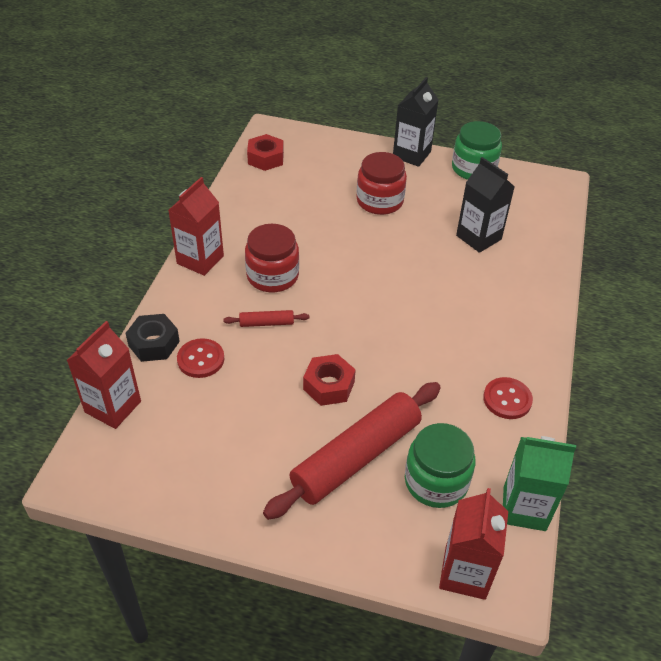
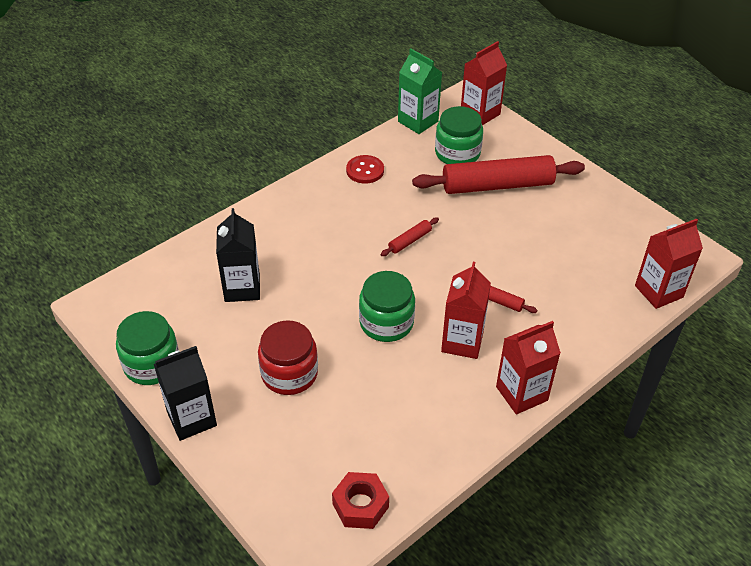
camera: 145 degrees left, 0 degrees up
black nut [125,314,180,362] -> none
red button [177,338,224,378] -> none
red jar [245,224,299,292] -> red carton [441,262,491,359]
red nut [303,354,356,406] -> none
none -> green jar [359,271,415,342]
none -> red rolling pin [381,217,439,256]

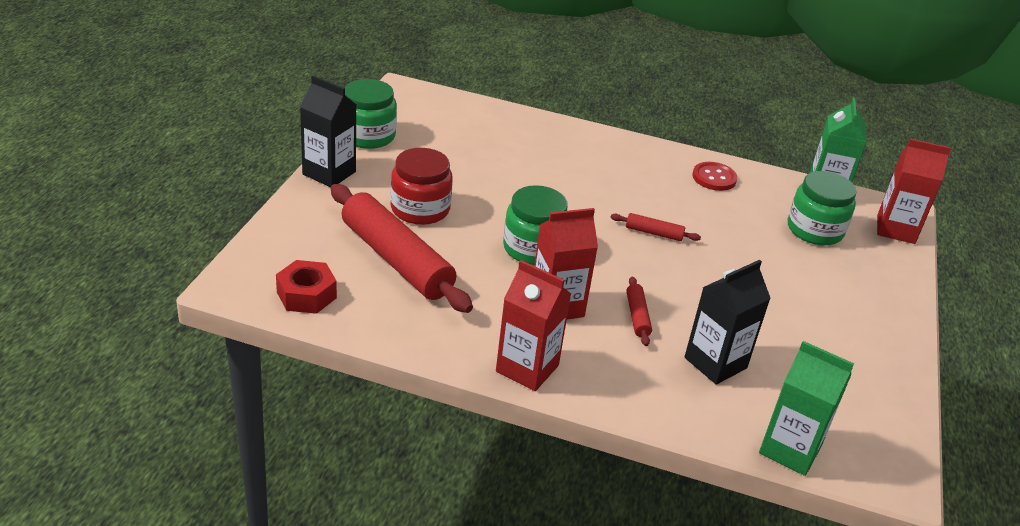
camera: 55 degrees right, 10 degrees down
black carton [216,208,260,302] -> black carton moved to [685,260,771,385]
red rolling pin [412,155,585,194] -> red rolling pin moved to [331,184,473,313]
red carton [635,219,703,309] -> green carton [759,341,854,476]

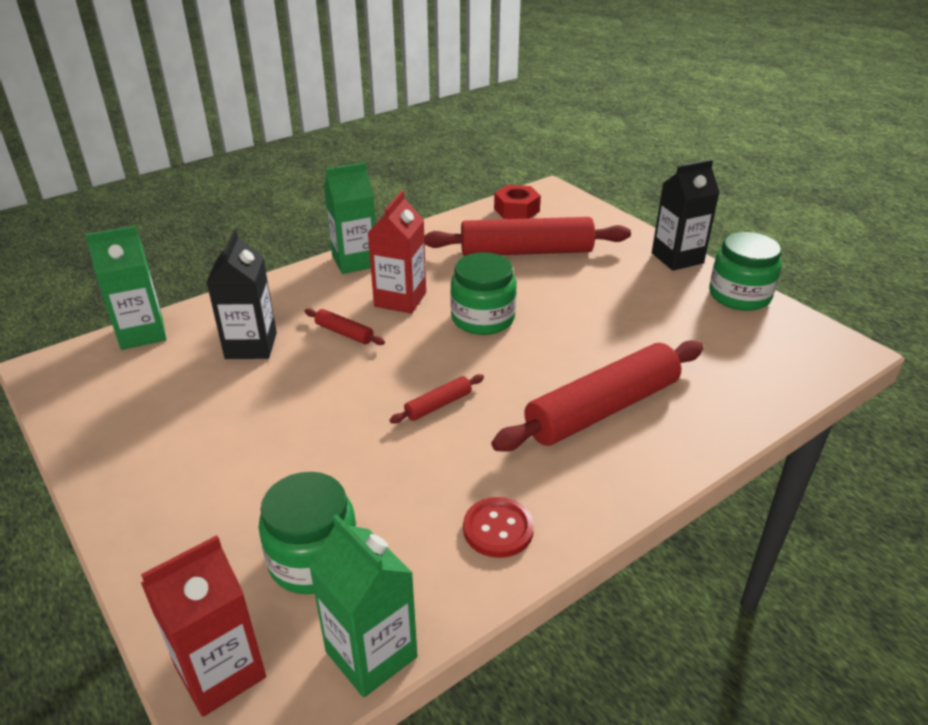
camera: 130 degrees right, 0 degrees up
red jar [390,148,453,225] -> none
red carton [496,260,571,391] -> green carton [324,162,376,274]
none -> red rolling pin [491,340,703,452]

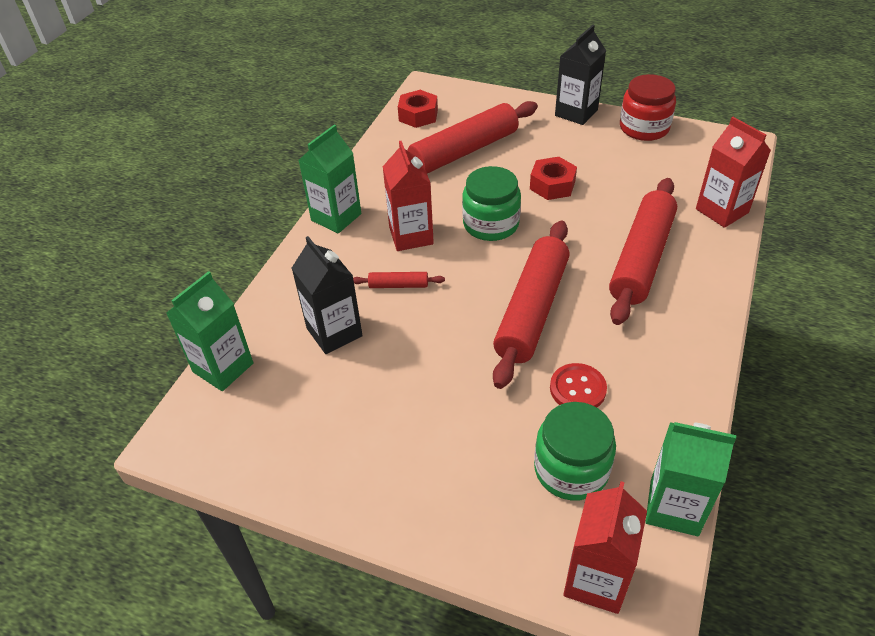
camera: 30 degrees left, 10 degrees up
red rolling pin [390,374,484,424] -> red rolling pin [493,221,570,389], size x2.37
red button [463,497,534,558] -> red button moved to [550,363,607,408]
green jar [709,232,782,311] -> red jar [620,74,676,141]
none -> red nut [530,157,577,200]
none -> red carton [696,117,771,228]

